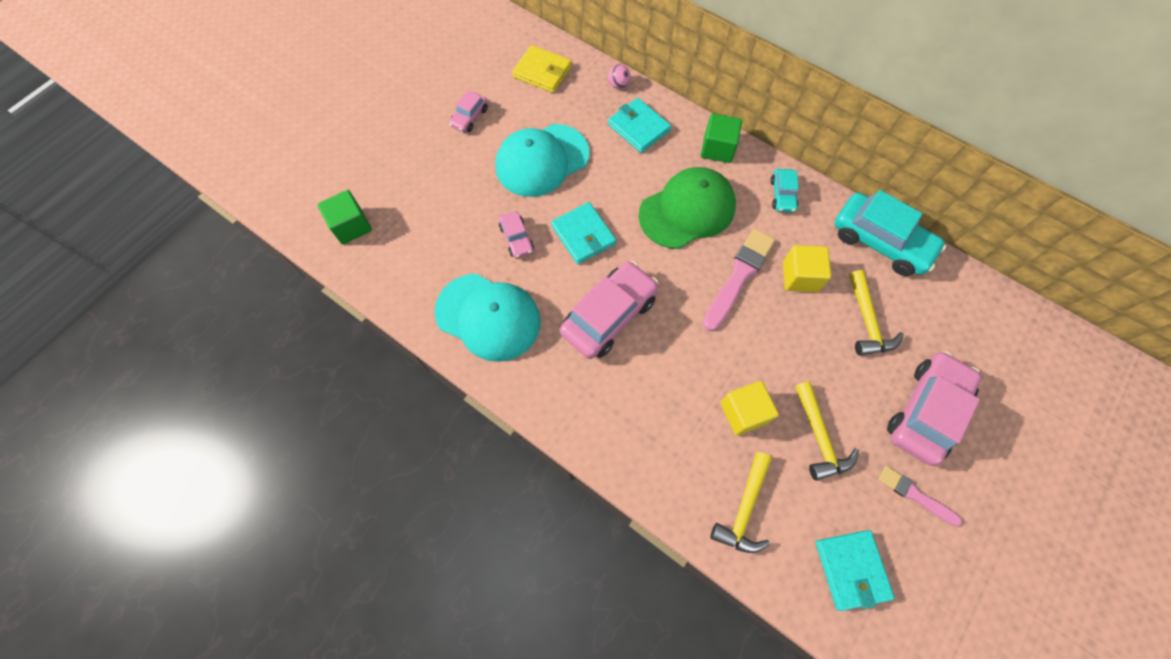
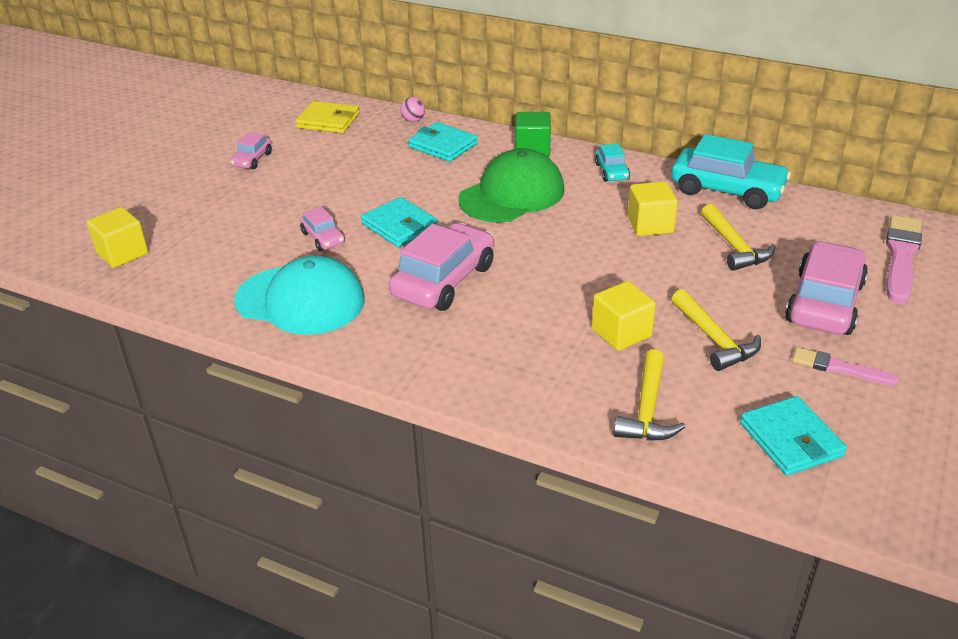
camera: 10 degrees left, 30 degrees down
green cube [318,190,372,244] -> yellow cube [87,207,148,268]
turquoise cap [495,124,590,197] -> none
pink brush [703,229,775,331] -> pink brush moved to [886,215,922,304]

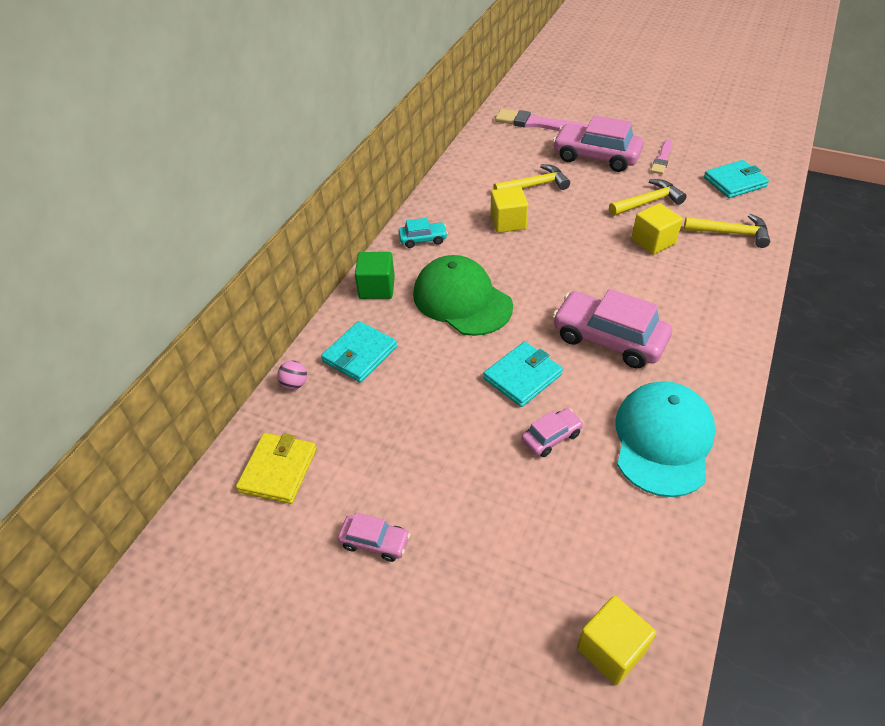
camera: 90 degrees left, 10 degrees up
turquoise car [671,134,791,209] -> none

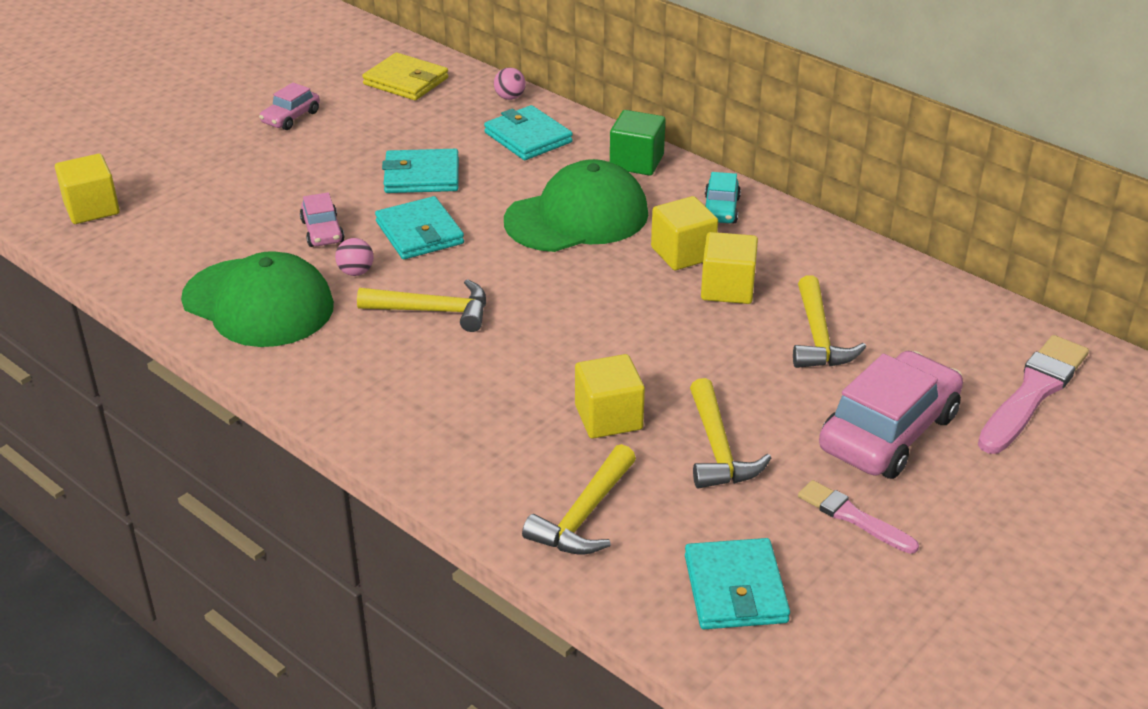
camera: 105 degrees right, 10 degrees down
pink car [553,289,672,368] -> yellow hammer [357,279,486,332]
turquoise cap [615,381,716,497] -> green cap [181,251,334,347]
none -> pink ball [335,238,373,276]
none -> turquoise wallet [382,149,459,193]
none -> yellow cube [651,196,718,270]

